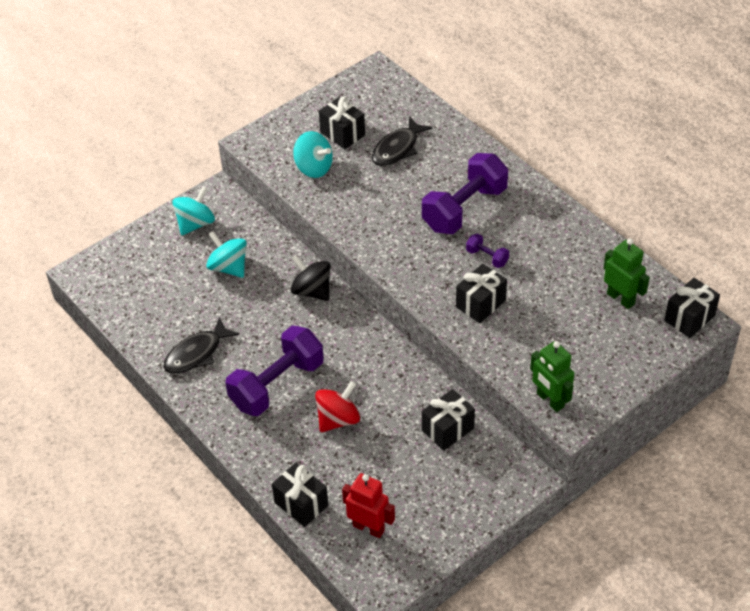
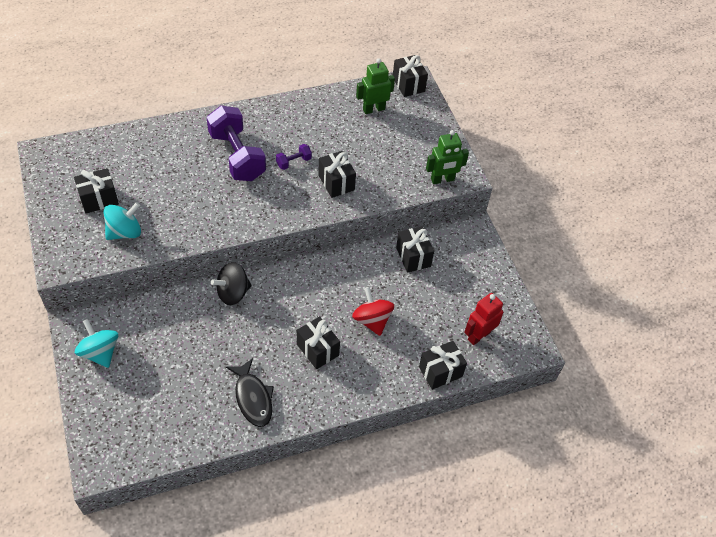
camera: 75 degrees left, 5 degrees up
turquoise spinning top [206,231,247,278] -> none
purple dumbbell [225,325,324,416] -> black gift [297,316,340,369]
black fish [372,116,432,166] -> none

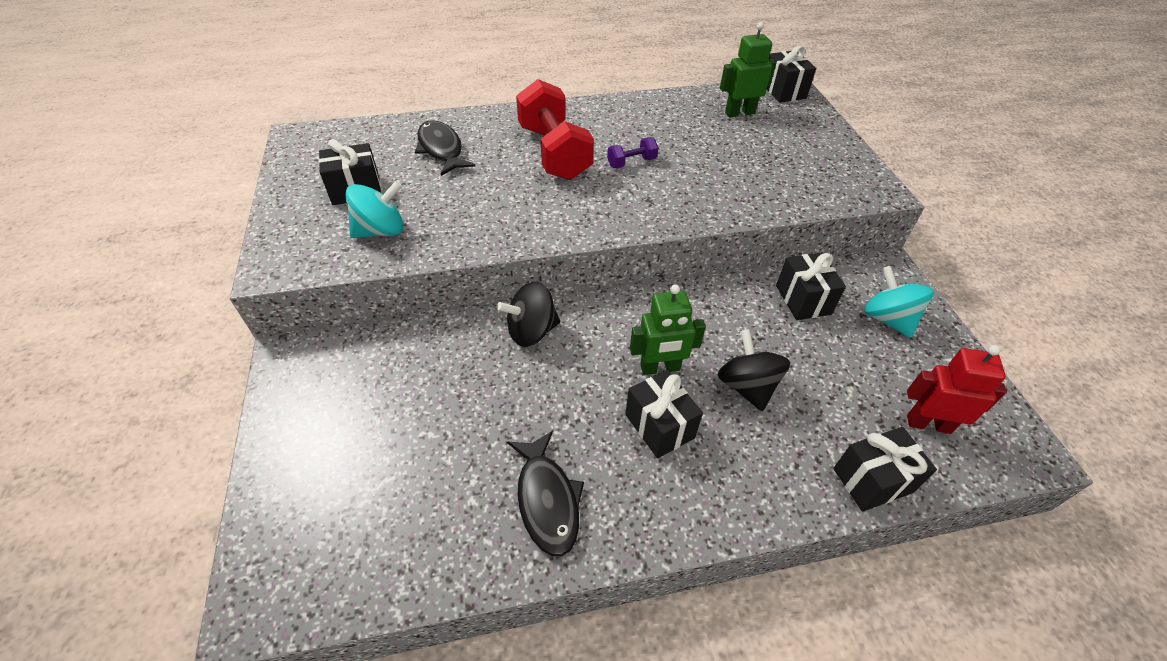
camera: 10 degrees right, 5 degrees down
turquoise spinning top [75,319,118,368] -> turquoise spinning top moved to [864,266,934,338]
purple dumbbell [207,106,266,181] -> red dumbbell [516,79,594,180]
black gift [318,151,356,198] -> none
red spinning top [352,287,394,336] -> black spinning top [718,329,790,411]
green robot [426,130,469,184] -> green robot moved to [630,284,706,375]
red robot [464,293,503,345] -> red robot turned 45 degrees clockwise [907,345,1007,434]
none -> black fish [415,120,475,176]

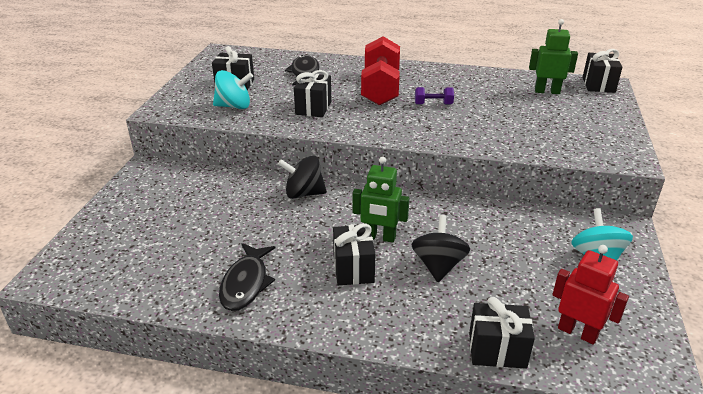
camera: 25 degrees right, 15 degrees down
black gift [776,253,846,320] -> black gift moved to [294,70,331,117]

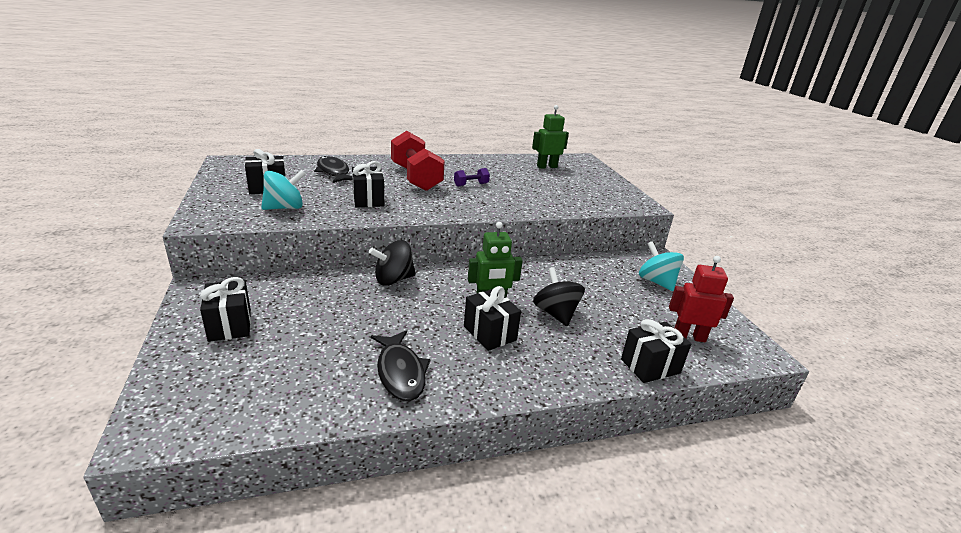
camera: 30 degrees left, 5 degrees down
black gift [583,49,622,93] -> black gift moved to [200,277,251,342]

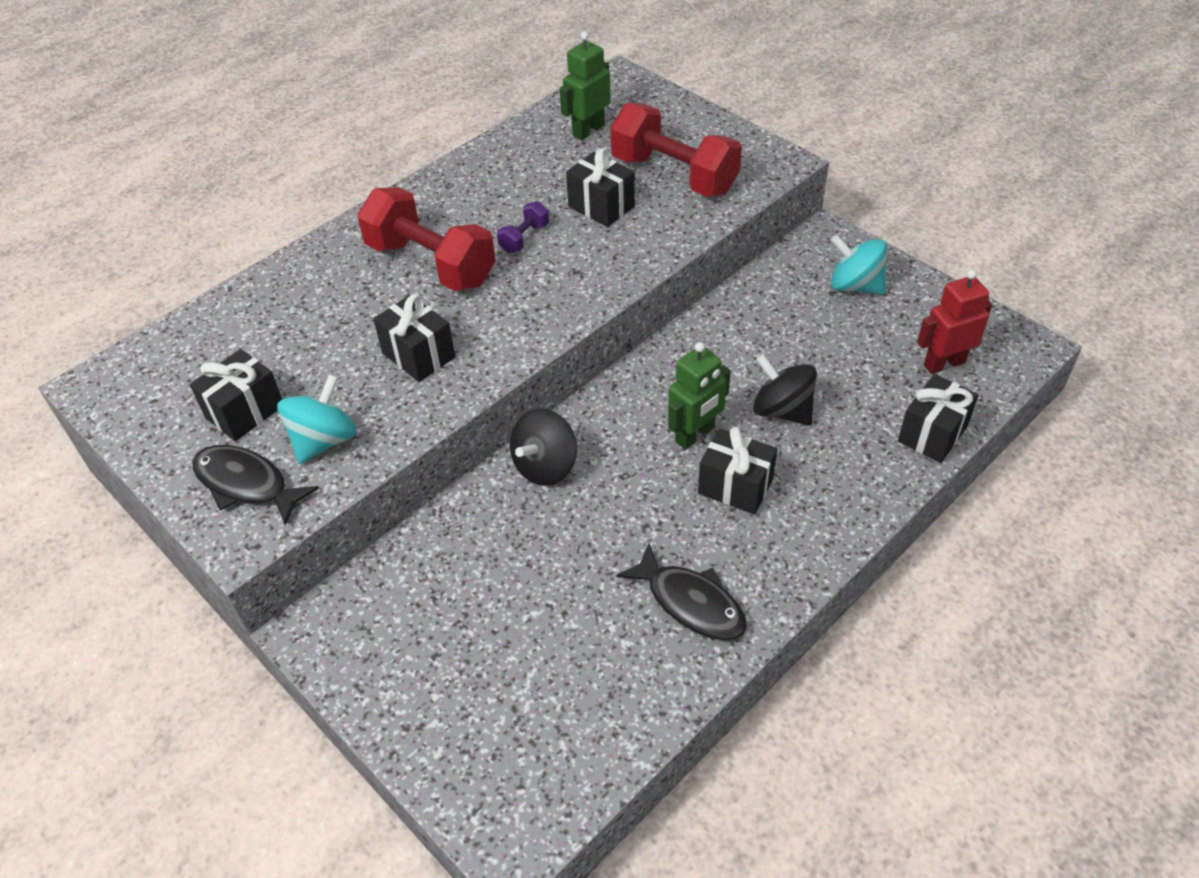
camera: 25 degrees left, 20 degrees up
black gift [200,277,251,342] -> black gift moved to [566,148,635,227]
black fish [314,156,352,183] -> black fish moved to [192,445,319,526]
none -> red dumbbell [610,103,742,197]

